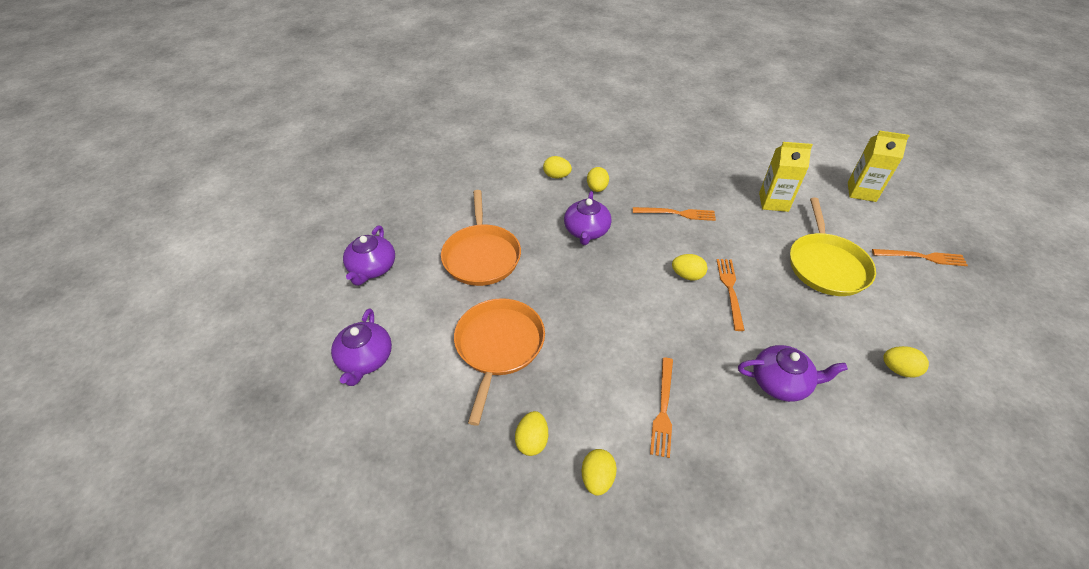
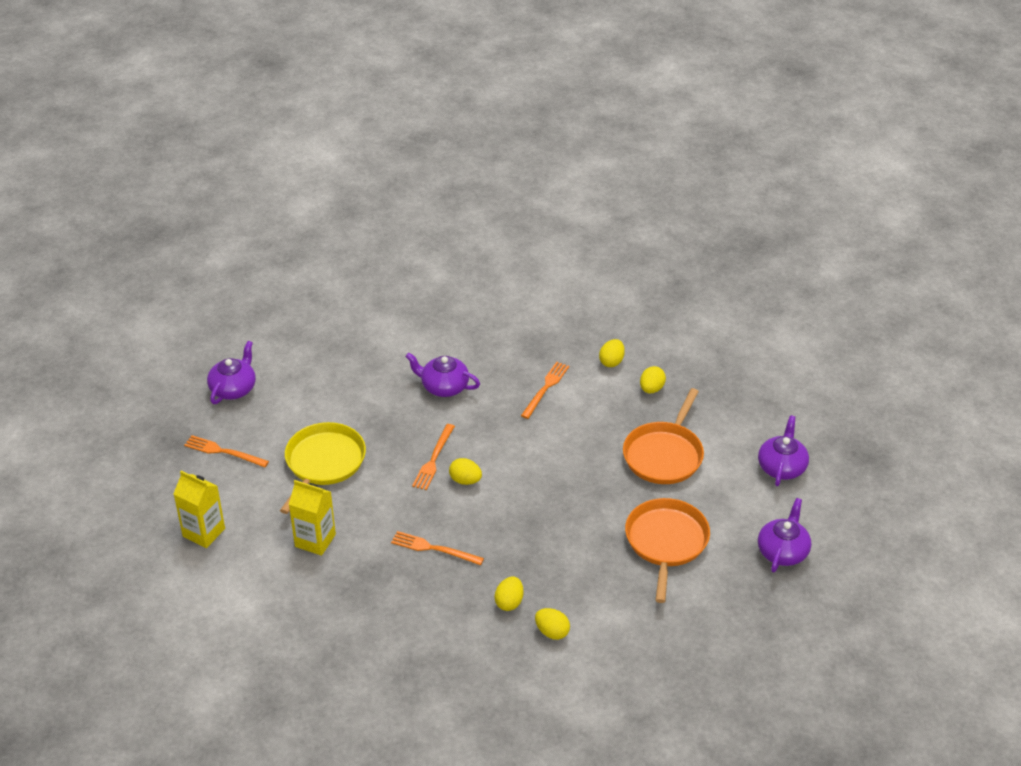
camera: 165 degrees left, 5 degrees down
purple teapot [564,191,611,245] -> purple teapot moved to [207,341,256,404]
yellow egg [883,346,929,378] -> none

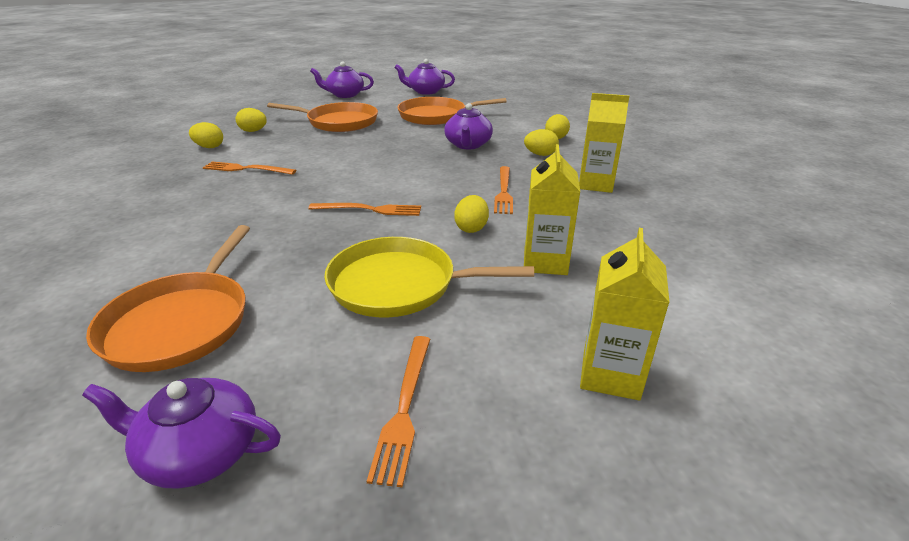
camera: 105 degrees left, 10 degrees down
purple teapot [405,352,480,397] -> purple teapot moved to [444,103,493,149]
yellow egg [449,458,482,485] -> yellow egg moved to [454,195,489,233]
none -> orange pan [86,225,250,372]
none -> yellow carton [579,93,630,193]

